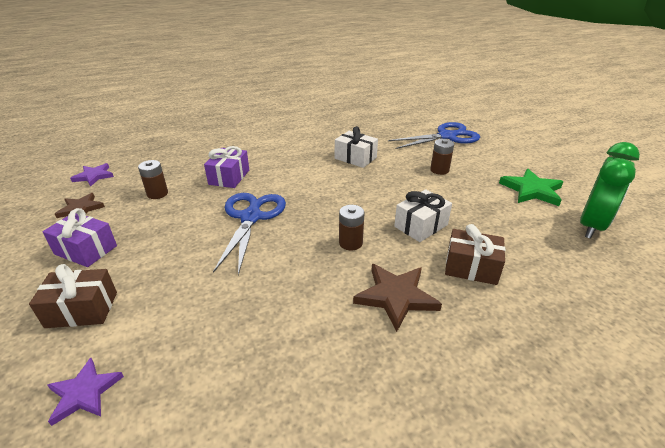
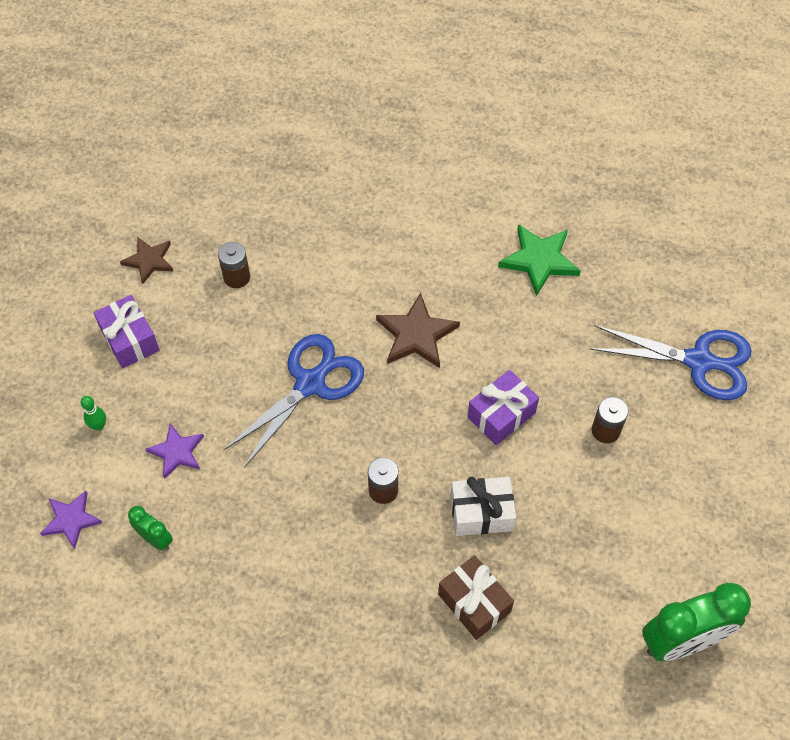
camera: 35 degrees right, 25 degrees up
brown gift [29,264,117,328] -> green bowling pin [81,396,106,431]
purple star [70,163,114,186] -> purple star moved to [146,423,204,479]
purple gift [204,146,249,188] -> purple gift moved to [467,370,539,445]
white gift [335,126,378,168] -> none
brown star [353,264,442,332] -> brown star moved to [376,293,460,368]
green star [499,169,563,206] -> green star moved to [498,224,581,296]
none -> green clock [128,506,173,551]

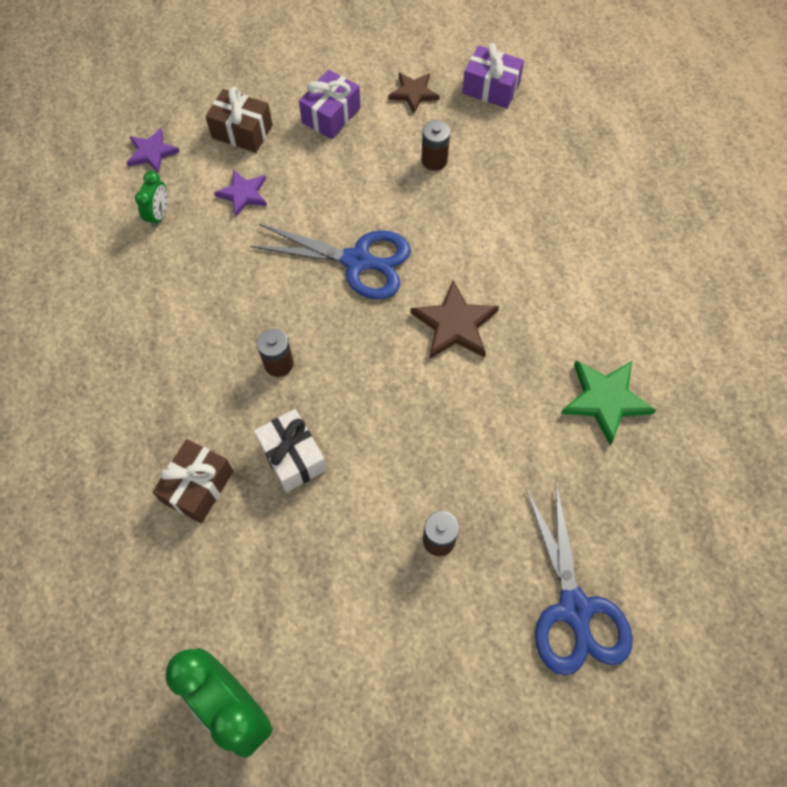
camera: 65 degrees right, 5 degrees up
green bowling pin [81,396,106,431] -> brown gift [205,87,273,153]
purple gift [467,370,539,445] -> purple gift moved to [462,43,524,108]

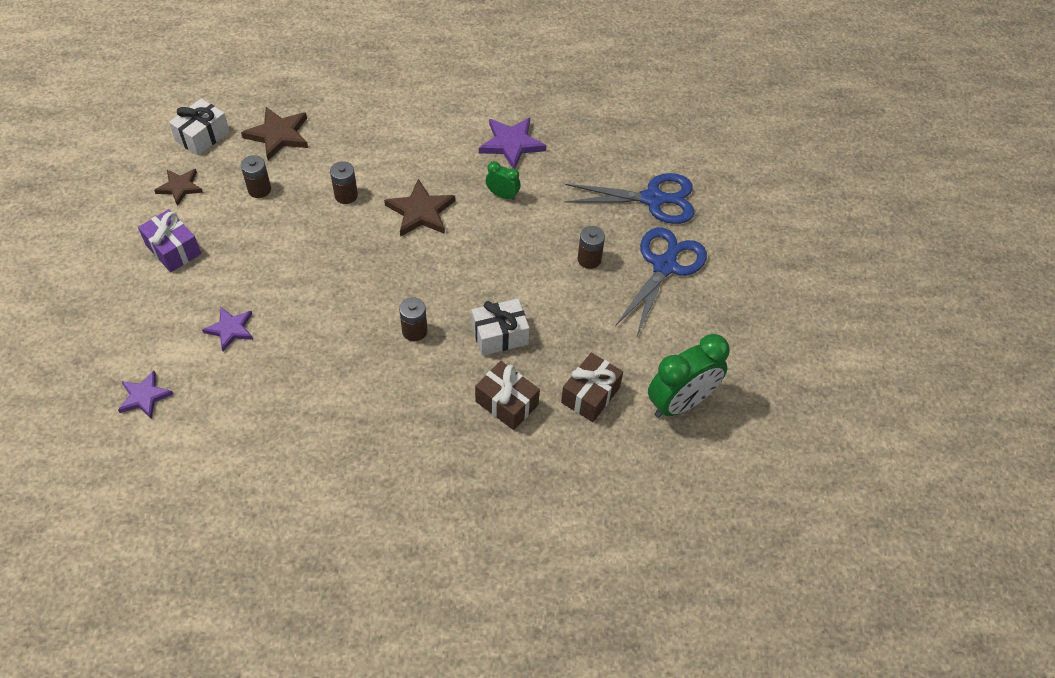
camera: 80 degrees left, 10 degrees down
green clock [135,171,168,228] -> green clock moved to [486,161,521,200]
brown gift [205,87,273,153] -> brown gift moved to [561,353,623,422]
blue scissors [250,224,411,299] -> blue scissors moved to [615,227,707,335]
purple gift [462,43,524,108] -> white gift [169,98,230,156]
green star [561,360,656,445] -> purple star [479,118,546,169]
none -> brown star [241,107,308,160]
none -> brown battery [330,161,358,204]

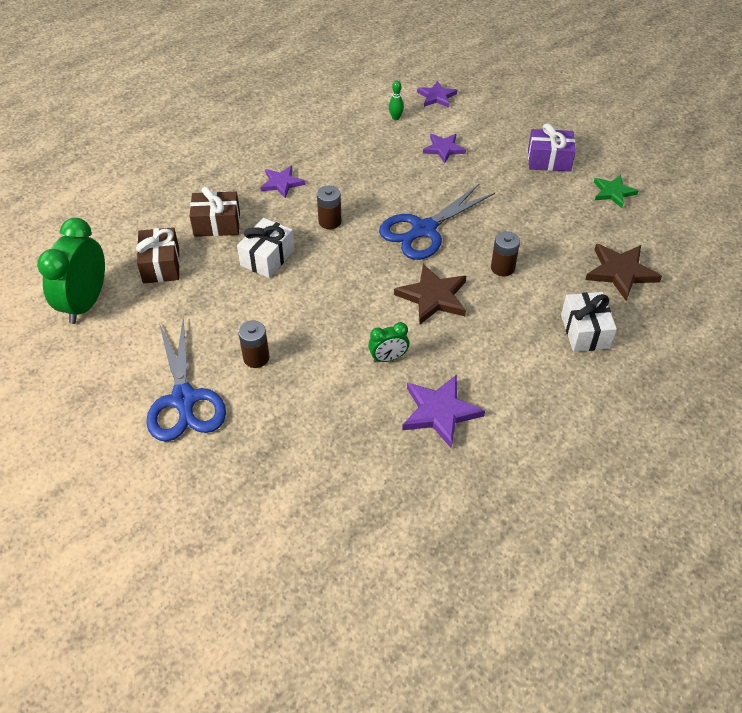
camera: 140 degrees right, 5 degrees down
brown star [154,169,203,206] -> green star [594,175,639,208]
white gift [169,98,230,156] -> white gift moved to [561,292,617,352]
brown battery [241,155,271,198] -> none
blue scissors [565,173,695,224] -> blue scissors moved to [379,183,495,260]
none -> purple star [260,166,305,199]
none -> green bowling pin [389,81,404,120]

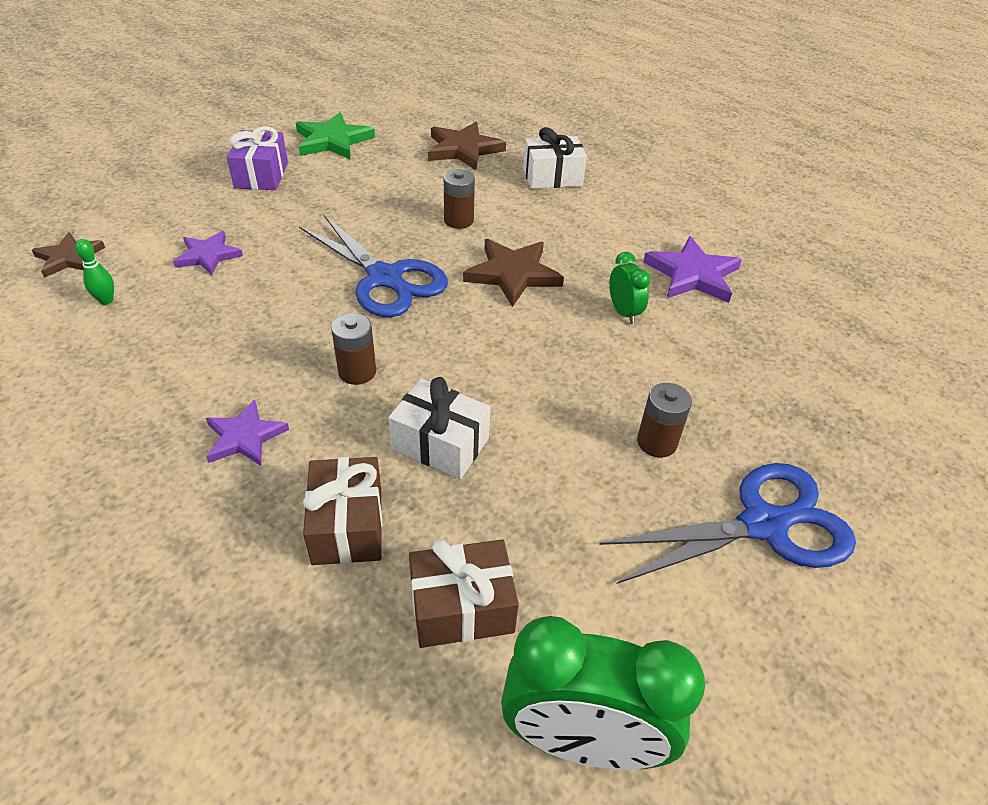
camera: 95 degrees left, 5 degrees down
purple star [417,81,457,108] -> brown star [32,232,105,278]
green star [594,175,639,208] -> green star [296,112,375,160], size x1.51

